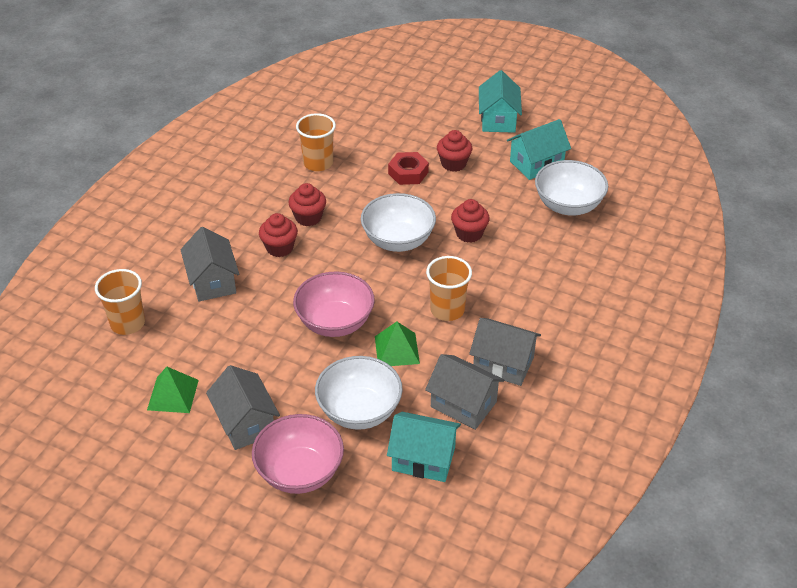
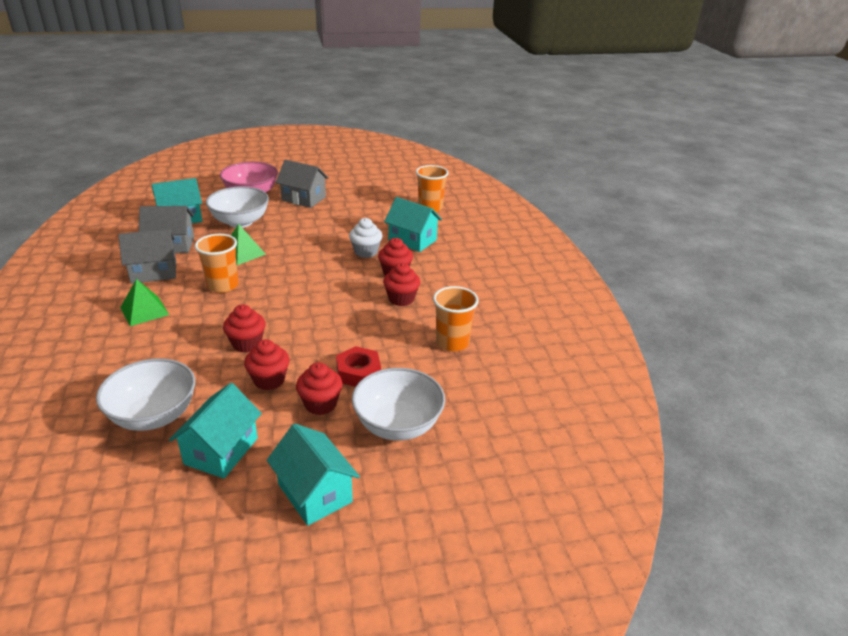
camera: 140 degrees right, 10 degrees down
green pyramid [147,367,199,413] -> green pyramid moved to [120,279,169,326]
grey house [181,227,239,301] -> turquoise house [384,197,442,252]
pink bowl [293,272,375,337] -> none
white bowl [361,193,436,252] -> white bowl moved to [352,368,445,441]
none -> red cupcake [244,339,290,390]
none -> white cupcake [349,218,383,258]

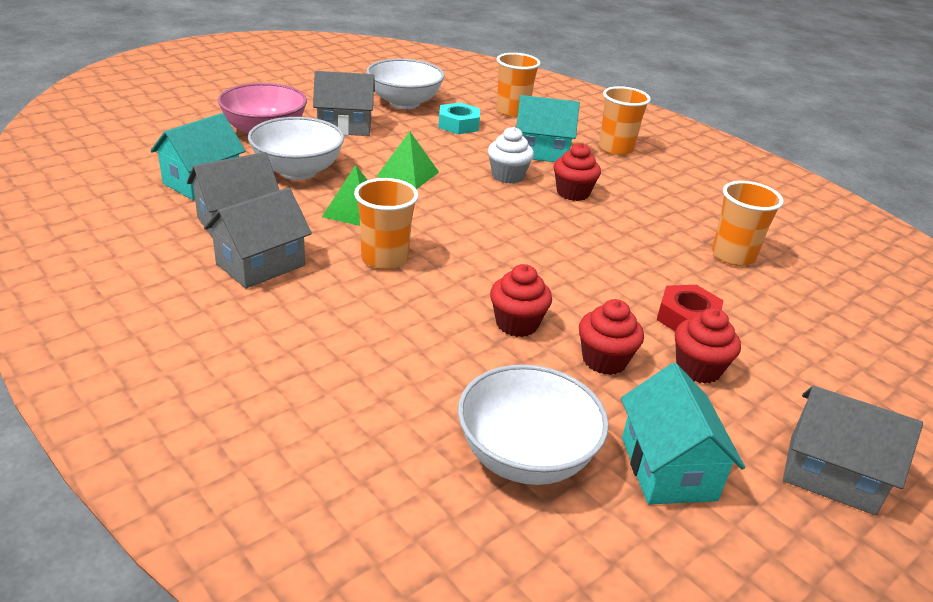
camera: 30 degrees left, 0 degrees up
green pyramid [120,279,169,326] -> green pyramid moved to [376,131,439,189]
turquoise house [267,424,360,526] -> grey house [783,385,923,515]
white bowl [352,368,445,441] -> white bowl moved to [367,59,445,109]
red cupcake [383,263,420,306] -> none
none -> turquoise nut [438,102,480,134]
none -> orange cup [599,86,651,156]

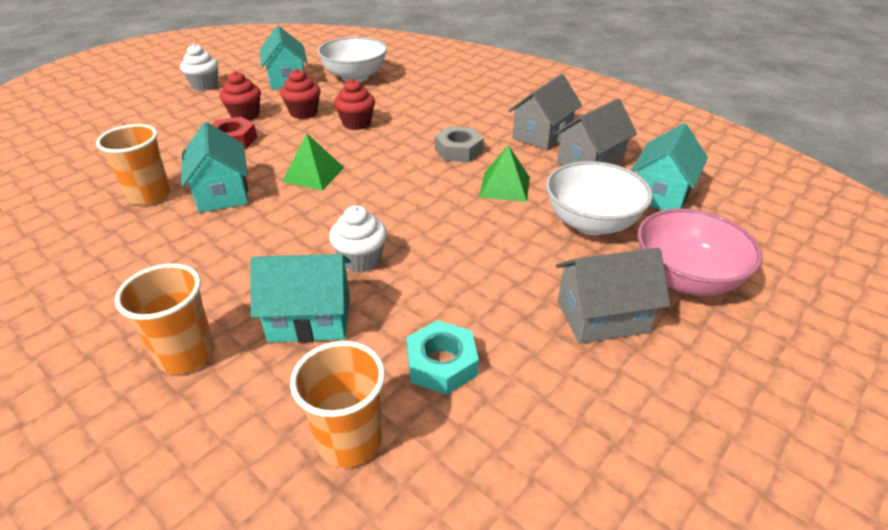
camera: 175 degrees right, 5 degrees up
orange cup [354,178,419,270] -> grey nut [435,126,484,162]
white bowl [367,59,445,109] -> none
green pyramid [376,131,439,189] -> green pyramid moved to [282,133,344,190]
red cupcake [554,143,601,201] -> none
grey house [783,385,923,515] -> white cupcake [180,44,218,91]
none -> turquoise house [181,122,248,213]

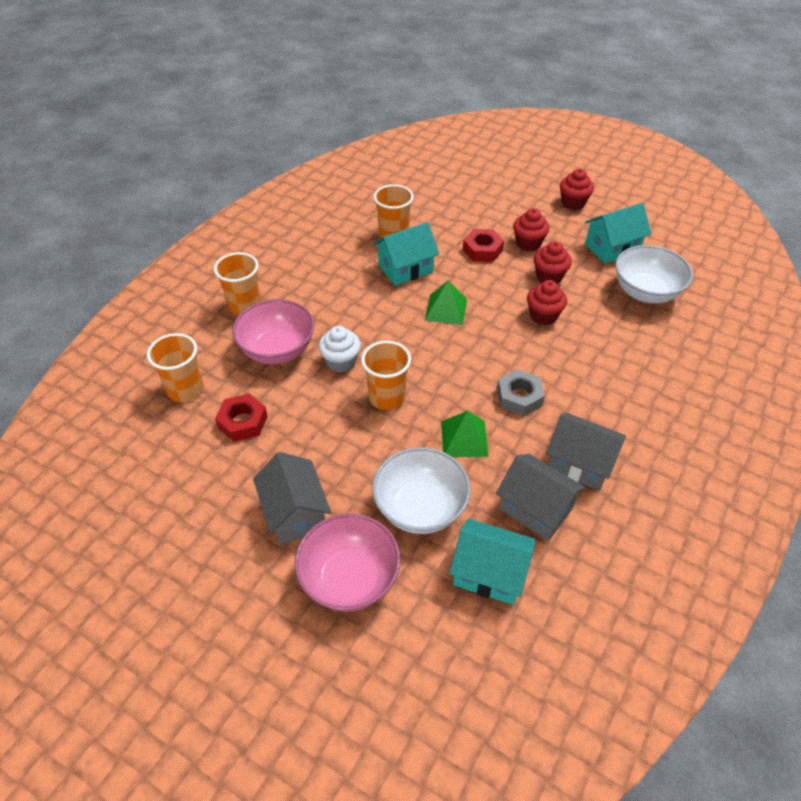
camera: 80 degrees right, 10 degrees up
white cupcake [180,44,218,91] -> red cupcake [560,169,594,210]
turquoise house [250,254,351,343] -> pink bowl [232,299,314,364]
turquoise nut [407,320,479,395] -> red nut [215,394,268,442]
none -> orange cup [361,341,411,410]

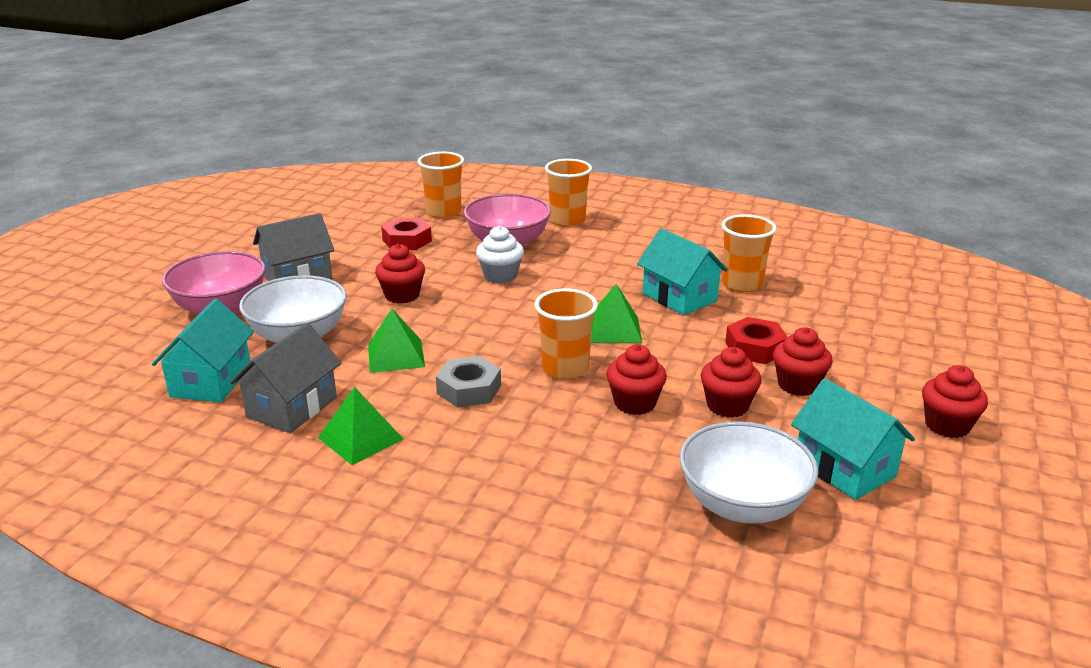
camera: 80 degrees right, 20 degrees down
orange cup [361,341,411,410] -> orange cup moved to [535,289,598,379]
grey house [546,413,626,491] -> green pyramid [318,387,403,465]
none -> red cupcake [375,244,425,304]

